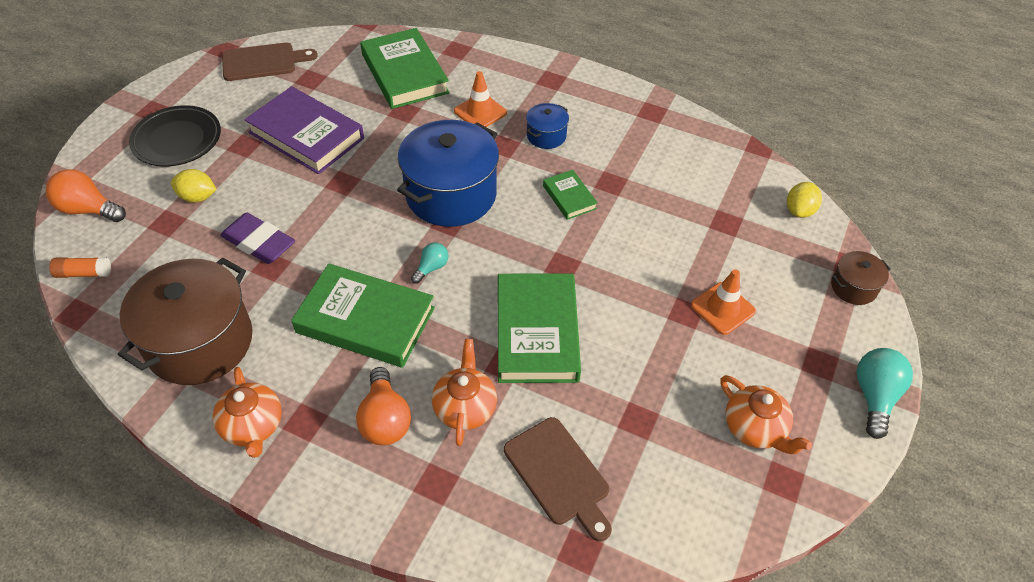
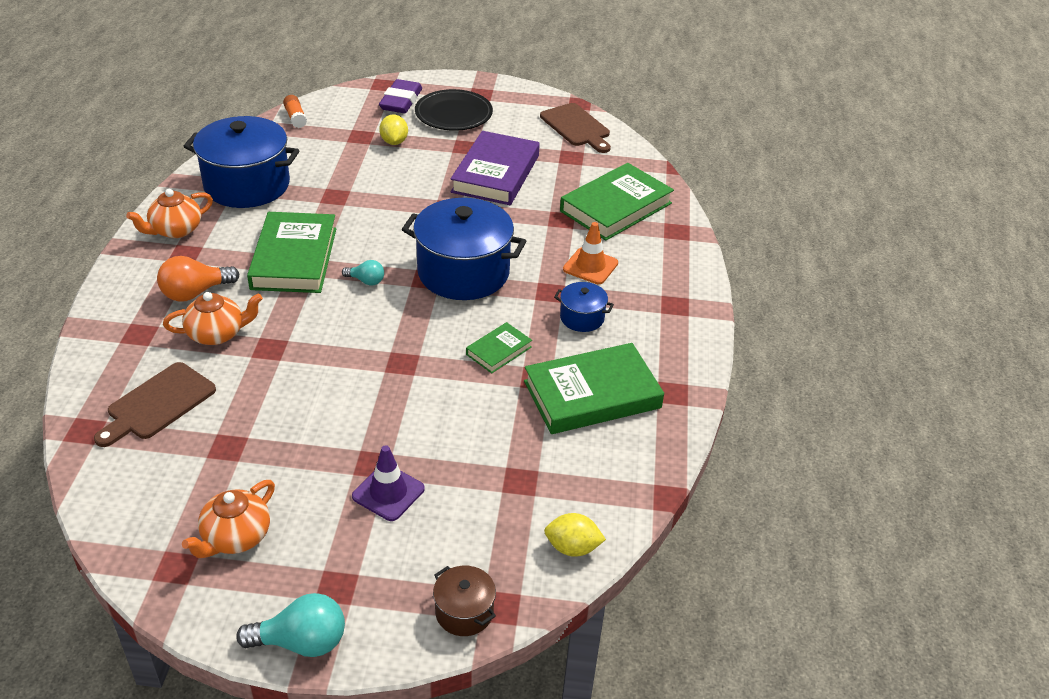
camera: 70 degrees right, 10 degrees down
orange light bulb [46,169,126,222] -> none
brown pot [118,257,253,385] -> blue pot [183,116,299,208]
purple eraser [220,213,295,264] -> purple eraser moved to [379,79,422,113]
green book [498,274,581,383] -> green book moved to [524,343,664,434]
orange traffic cone [691,269,756,335] -> purple traffic cone [352,445,425,521]

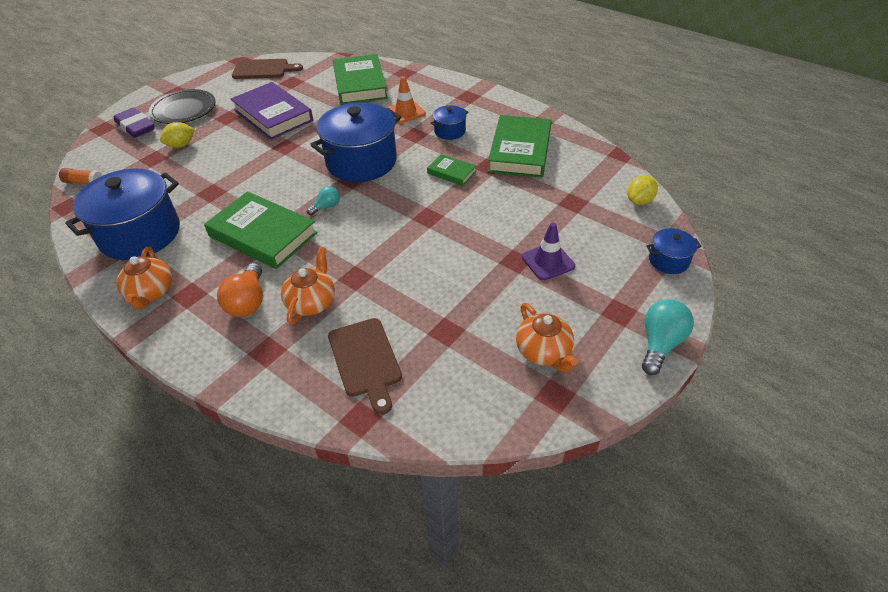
camera: 55 degrees left, 5 degrees up
yellow lemon [379,114,408,145] -> yellow lemon turned 60 degrees counterclockwise [160,122,195,148]
brown pot [433,566,496,636] -> blue pot [646,228,701,274]
green book [466,322,532,373] -> green book turned 45 degrees counterclockwise [427,154,476,186]

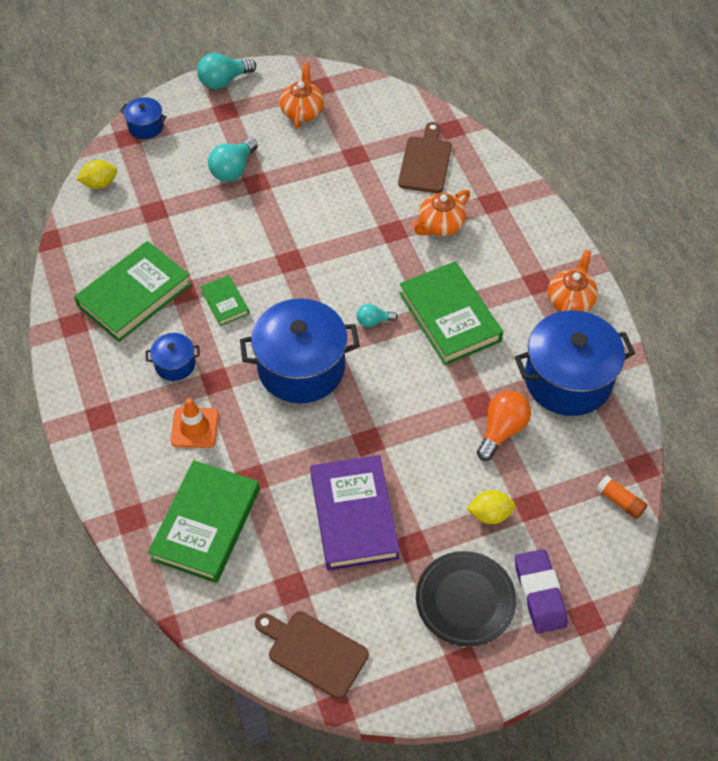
camera: 150 degrees left, 10 degrees up
orange light bulb [217,263,263,317] -> orange light bulb moved to [477,391,531,461]
purple traffic cone [522,222,575,281] -> turquoise light bulb [208,138,258,182]

